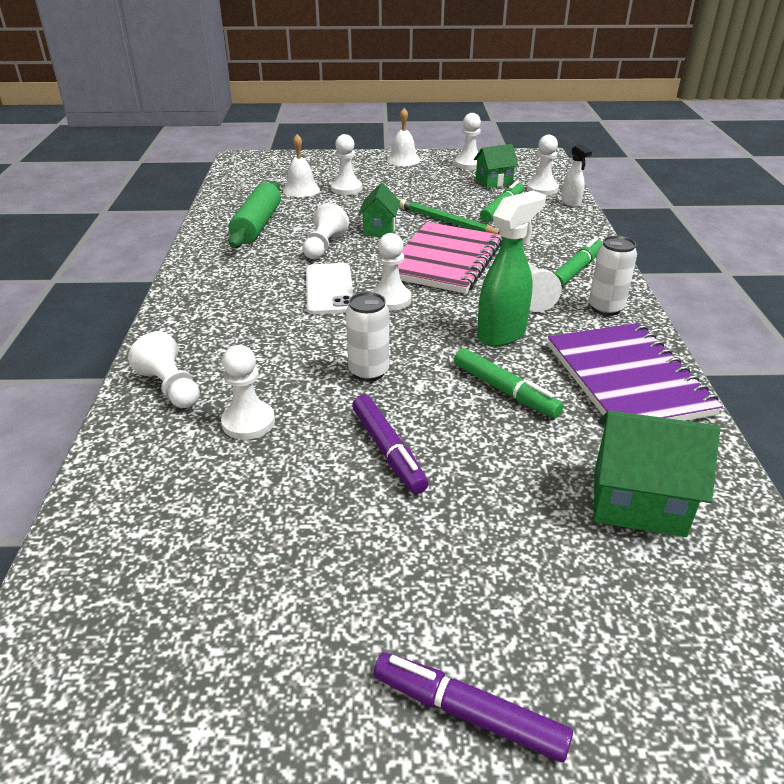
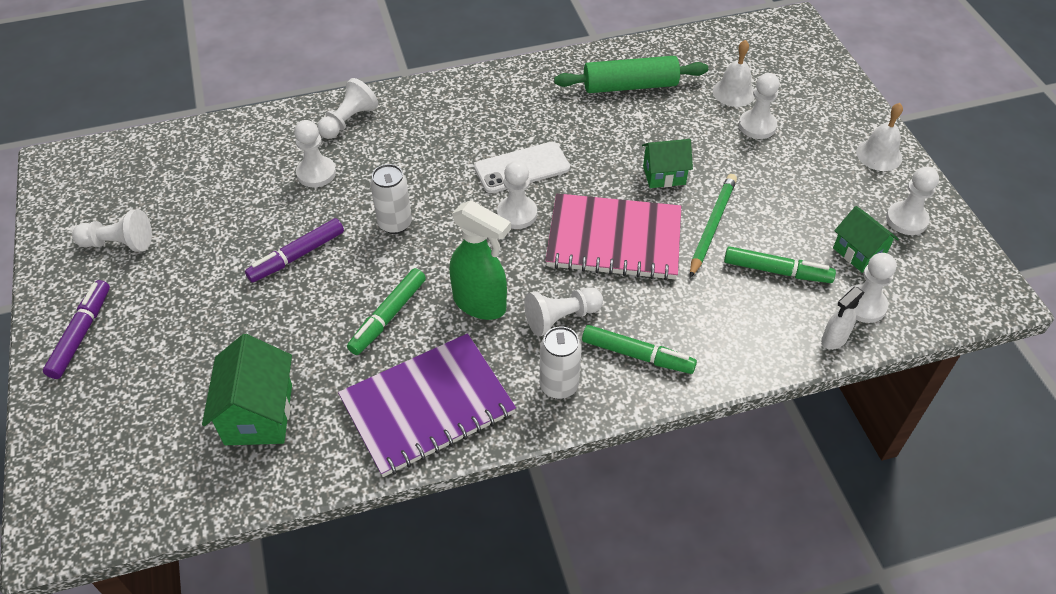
camera: 75 degrees right, 15 degrees up
white pawn [303,203,349,259] -> white pawn moved to [72,209,152,252]

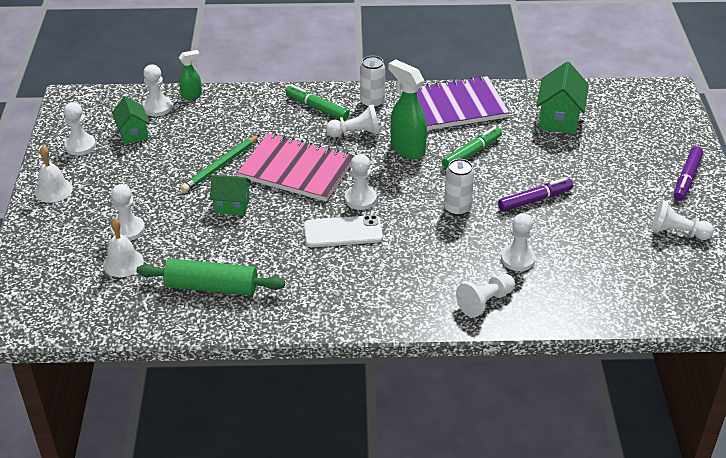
camera: 165 degrees left, 10 degrees down
green marker [724,246,836,283] -> none
white spray bottle [821,287,865,350] -> green spray bottle [179,50,202,100]

